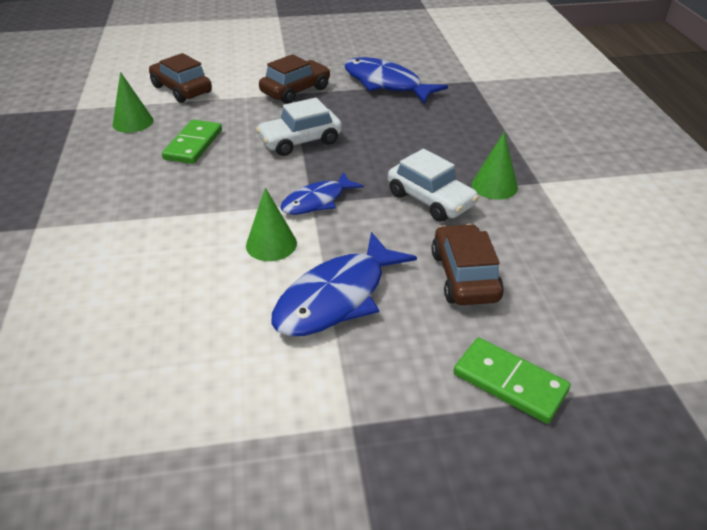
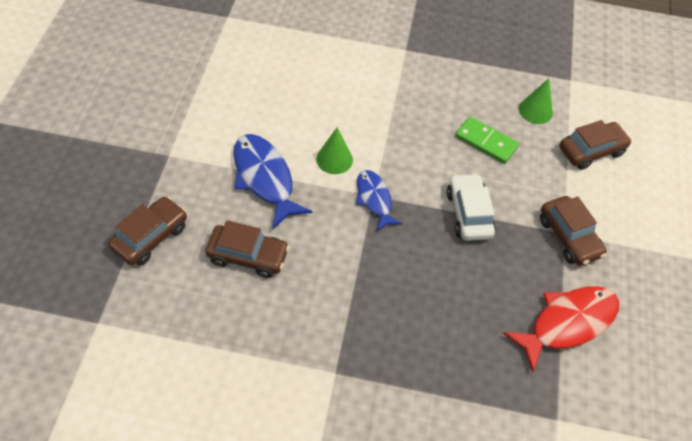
camera: 105 degrees right, 15 degrees up
blue fish [344,57,448,104] -> red fish [503,286,619,373]
white car [388,149,479,222] -> none
green domino [453,338,570,424] -> brown car [109,196,187,266]
green cone [472,132,518,200] -> none

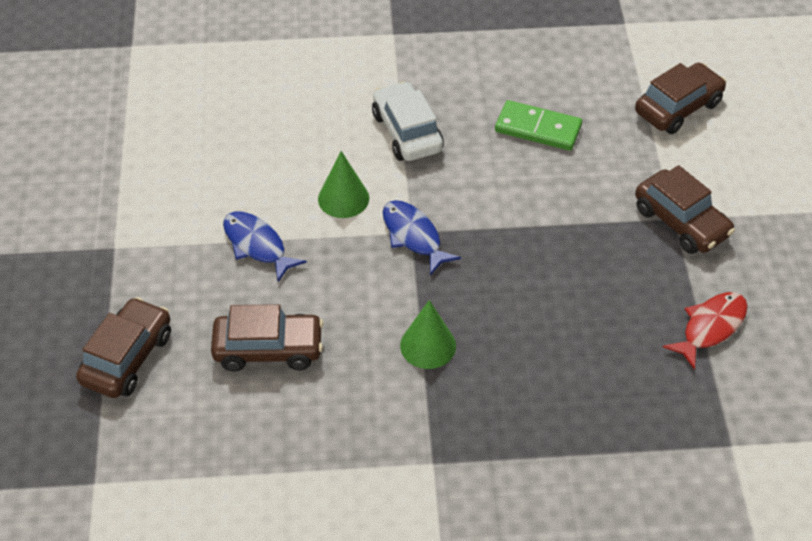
camera: 10 degrees left, 5 degrees down
blue fish [233,134,312,229] -> blue fish [223,212,307,282], size x0.62
white car [446,173,496,241] -> white car moved to [372,81,444,161]
red fish [503,286,619,373] -> red fish [663,292,748,370], size x0.62
green cone [519,78,553,124] -> green cone moved to [400,300,456,369]

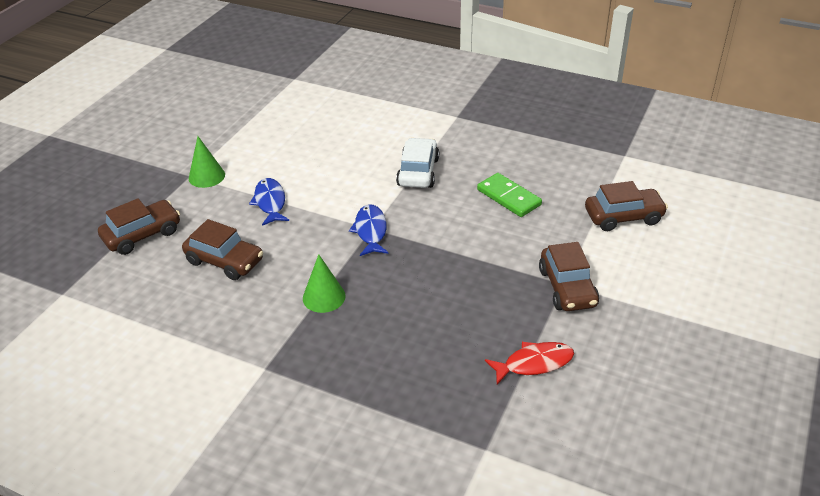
camera: 30 degrees right, 10 degrees down
green cone [318,151,369,218] -> green cone moved to [189,136,225,188]

